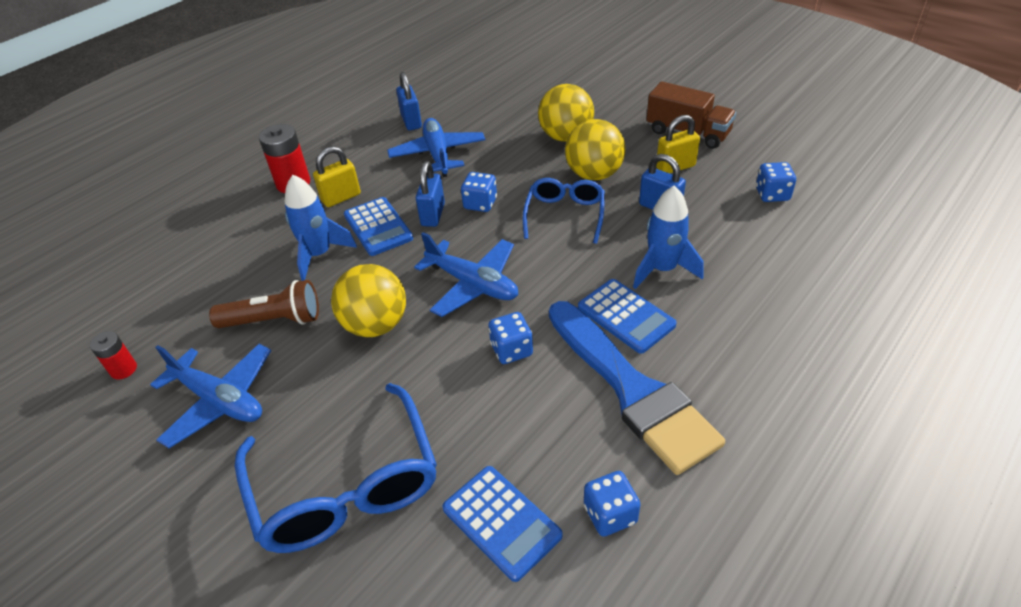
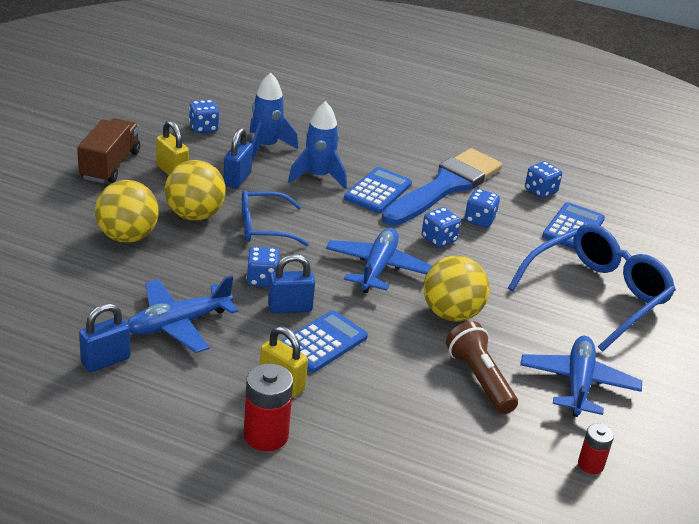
camera: 115 degrees left, 10 degrees down
blue rocket [285,175,357,281] -> blue rocket moved to [249,73,298,160]
none -> blue dice [465,189,500,228]

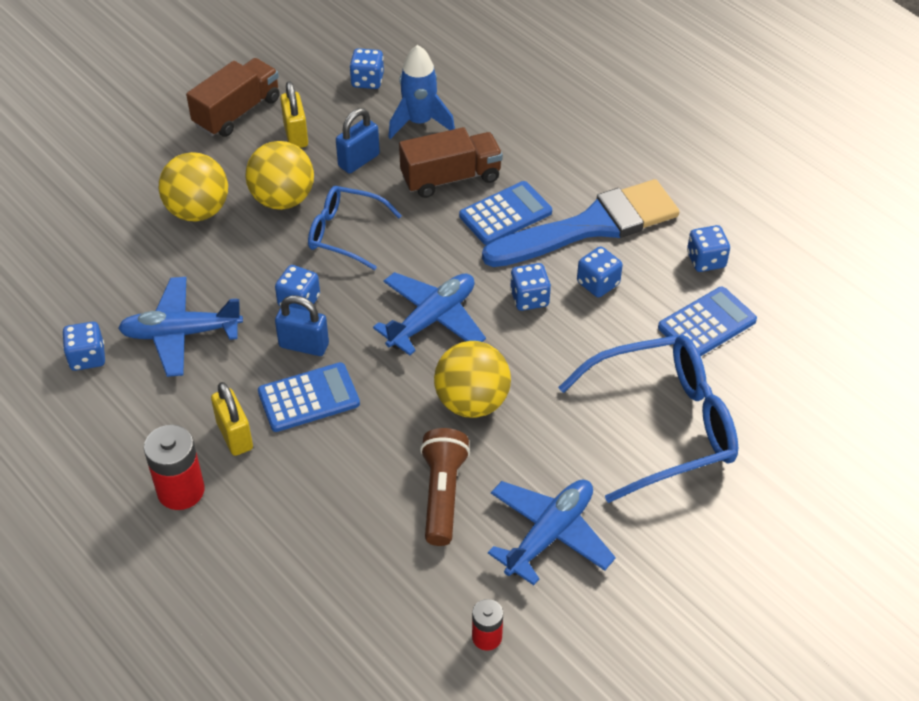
camera: 30 degrees right, 15 degrees up
blue padlock [79,303,131,372] -> blue dice [62,322,105,371]
blue rocket [288,101,347,189] -> brown truck [399,127,503,198]

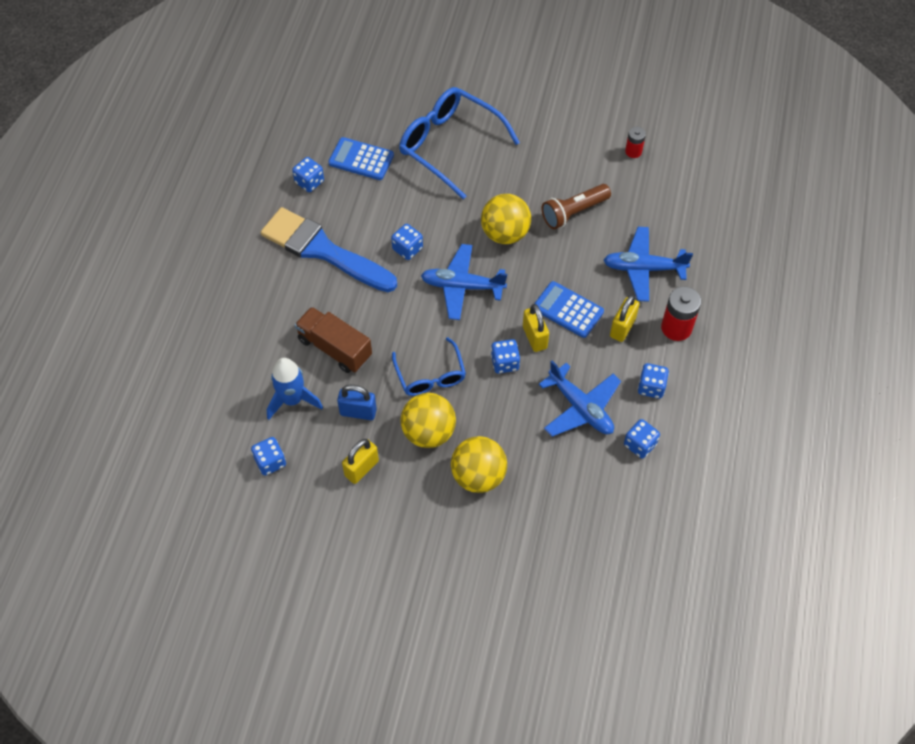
camera: 125 degrees left, 10 degrees up
brown truck [186,58,280,137] -> none
blue padlock [275,295,329,356] -> yellow padlock [523,304,549,352]
blue calculator [459,181,552,245] -> none
blue plane [488,479,616,585] -> blue plane moved to [603,227,693,302]
blue dice [577,246,623,297] -> blue dice moved to [638,363,669,399]

